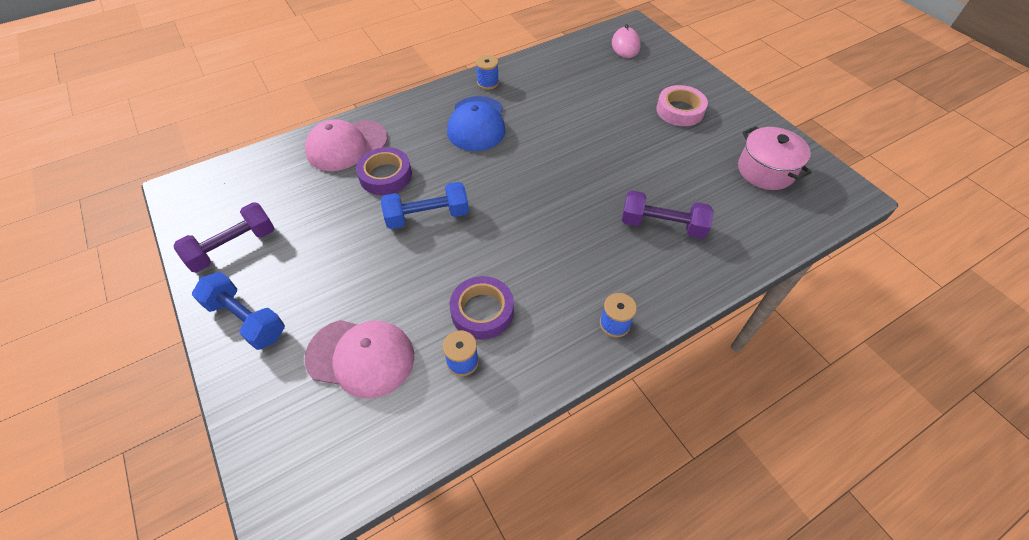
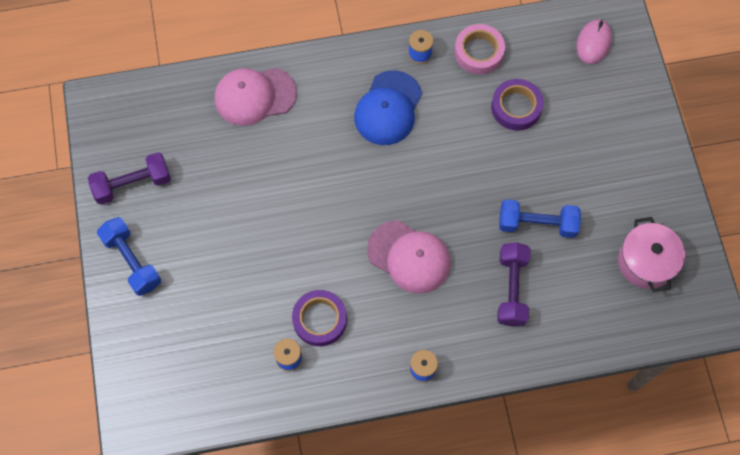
camera: 20 degrees right, 15 degrees up
pink cap [305,320,415,399] -> pink cap moved to [367,220,451,294]
purple tape [356,147,412,195] -> purple tape moved to [491,79,544,131]
blue dumbbell [381,182,469,229] -> blue dumbbell moved to [499,199,581,238]
purple dumbbell [622,190,714,239] -> purple dumbbell turned 60 degrees clockwise [497,243,530,326]
pink tape [656,85,708,126] -> pink tape moved to [454,24,505,74]

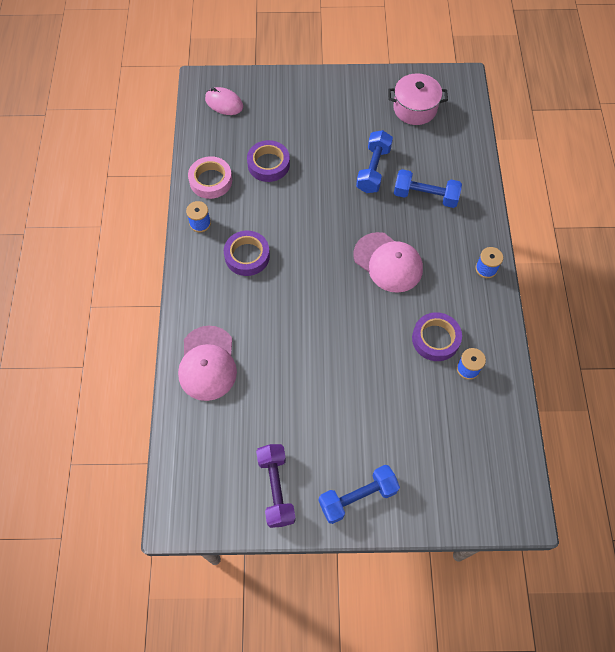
camera: 80 degrees left, 5 degrees down
blue cap [354,70,422,145] -> purple tape [224,231,270,276]
pink cap [367,220,451,294] -> pink cap turned 90 degrees clockwise [353,232,423,293]
purple dumbbell [497,243,530,326] -> blue dumbbell [394,169,462,208]

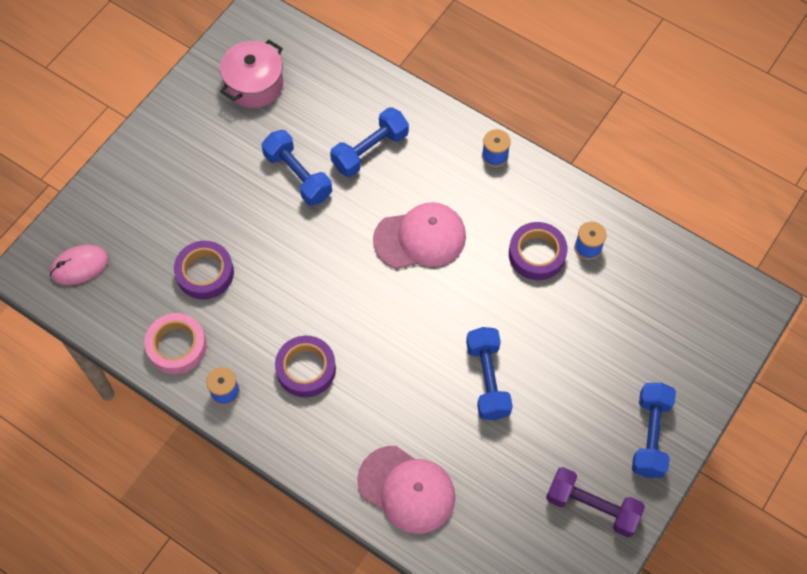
camera: 55 degrees left, 0 degrees up
none -> blue dumbbell [466,327,513,420]

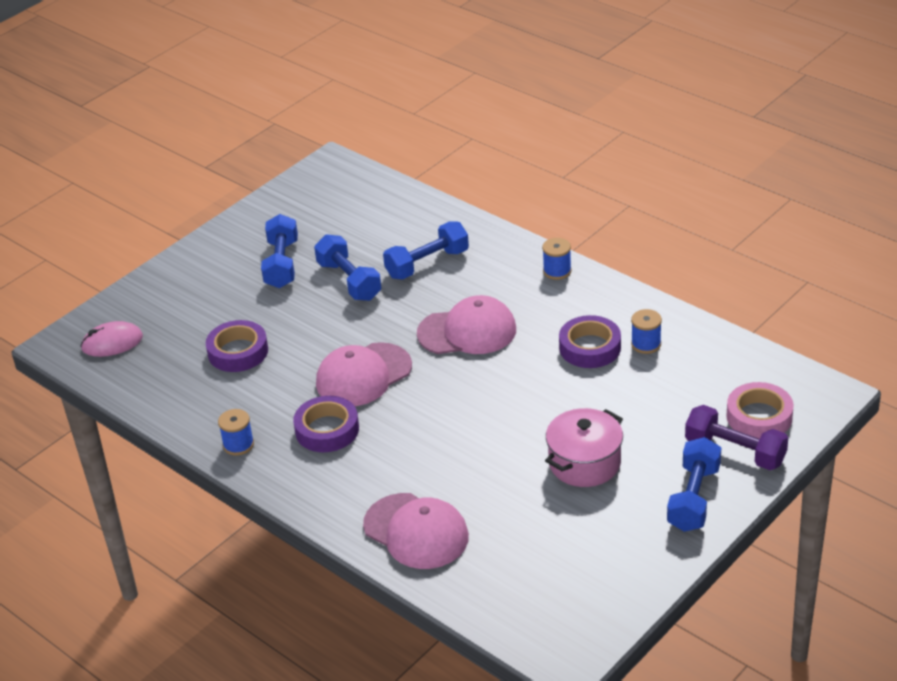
camera: 10 degrees right, 25 degrees down
pink tape [144,313,207,374] -> pink tape moved to [727,382,794,439]
pink pot [220,40,283,108] -> pink pot moved to [545,408,623,487]
blue dumbbell [466,327,513,420] -> blue dumbbell moved to [261,214,298,288]
purple dumbbell [546,467,645,537] -> purple dumbbell moved to [685,405,788,470]
none -> pink cap [316,342,412,406]

